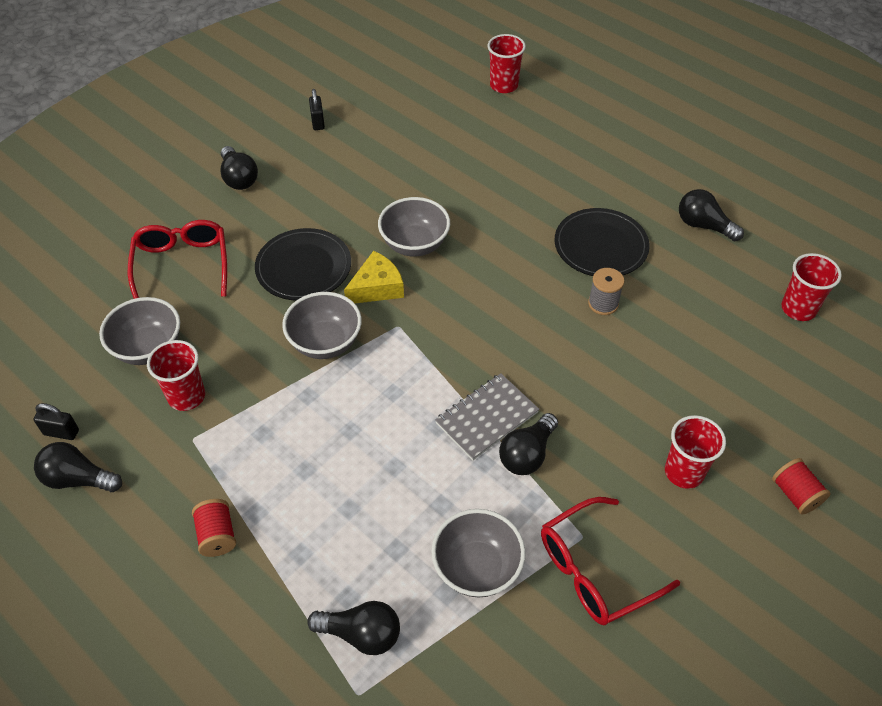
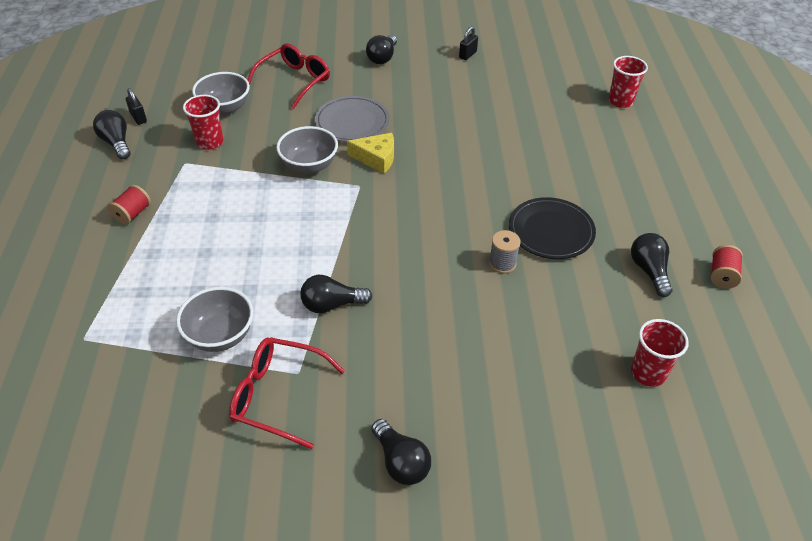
camera: 45 degrees right, 5 degrees down
black plate [255,228,351,301] -> grey plate [315,96,390,142]
black light bulb [307,601,400,655] -> black light bulb moved to [371,419,431,485]
grey bowl [378,197,450,256] -> none
grey notebook [435,373,539,460] -> none
red cup [665,415,726,489] -> none
red spool [772,458,831,515] -> red spool moved to [711,245,743,289]

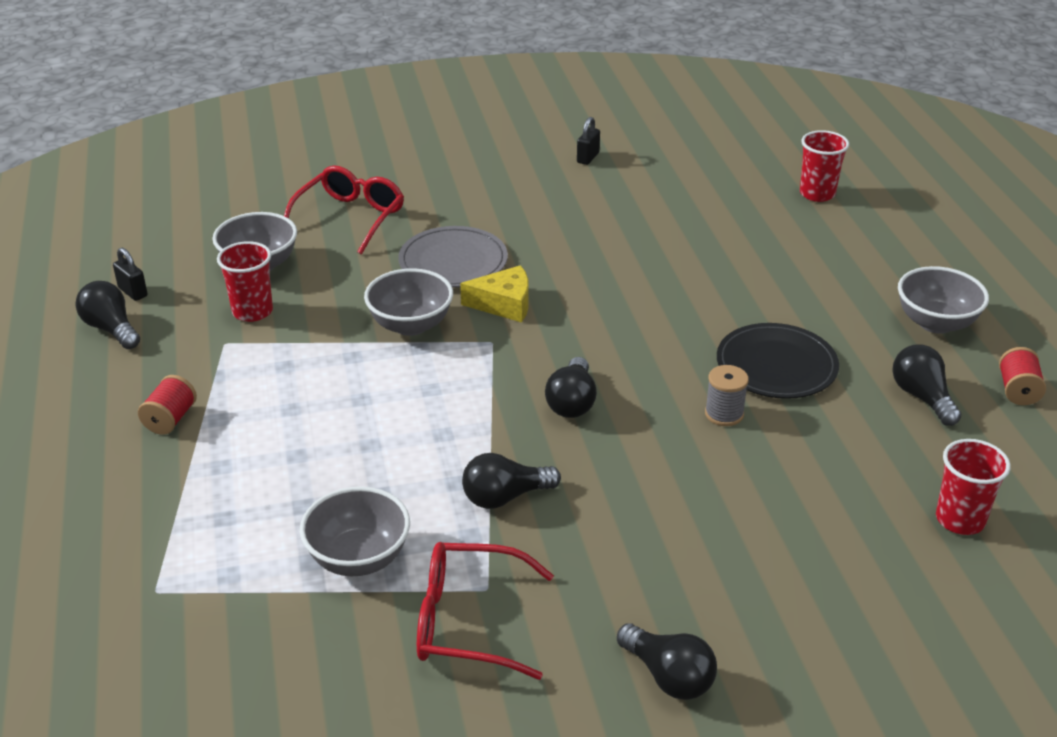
camera: 10 degrees left, 10 degrees down
black light bulb [366,35,397,64] -> black light bulb moved to [545,357,597,418]
none -> grey bowl [898,266,989,334]

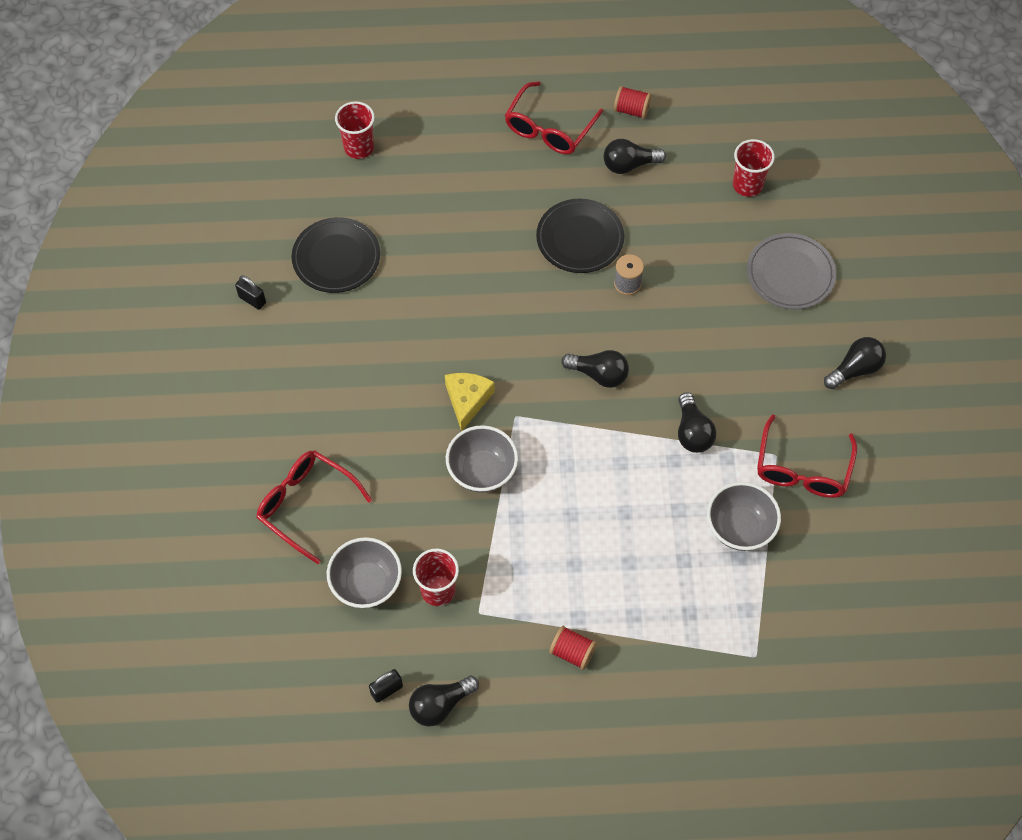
camera: 80 degrees left, 25 degrees up
grey plate [398,226,508,287] -> grey plate moved to [747,233,836,309]
grey bowl [898,266,989,334] -> red glasses [505,81,603,154]
none -> black plate [291,217,380,293]

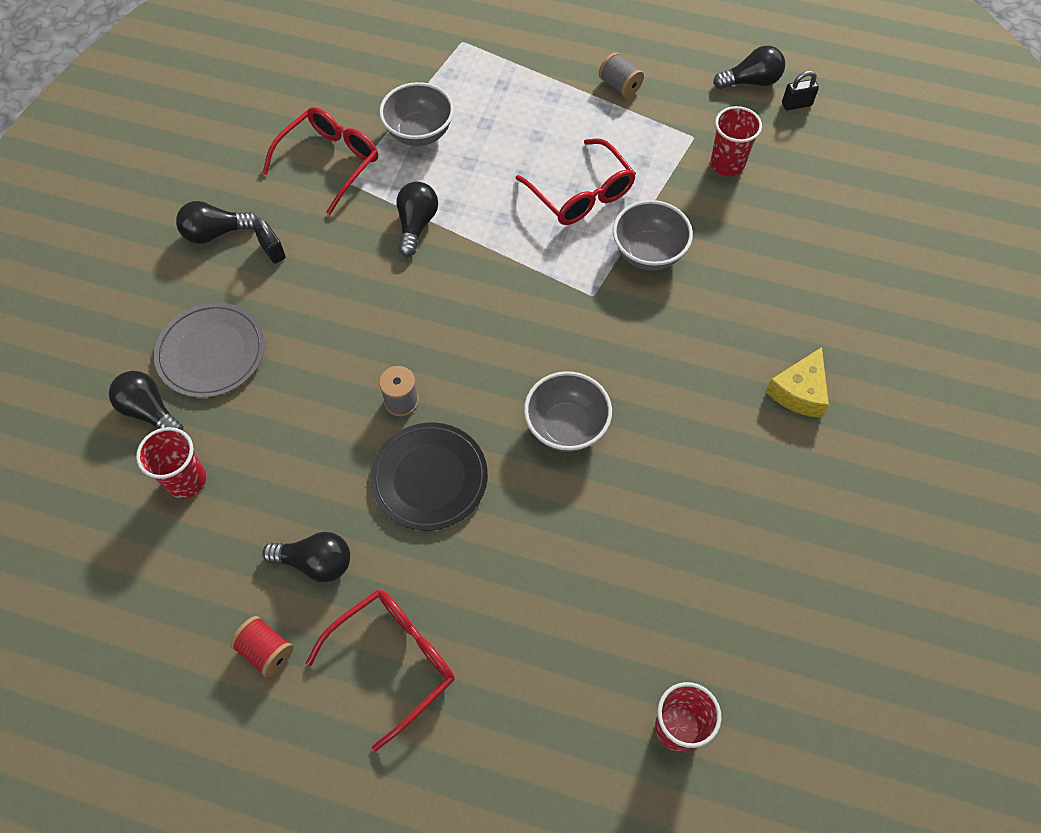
camera: 160 degrees left, 0 degrees up
black padlock [235,275,266,310] -> black padlock moved to [254,218,286,264]
red glasses [256,450,372,564] -> red glasses moved to [516,138,636,225]
black plate [291,217,380,293] -> none
grey bowl [327,537,402,608] -> grey bowl moved to [524,371,612,452]
yellow cheese [445,373,495,431] -> yellow cheese moved to [765,347,829,418]
red spool [549,626,597,670] -> grey spool [599,53,644,98]
black light bulb [561,350,629,388] -> black light bulb moved to [109,371,183,431]

